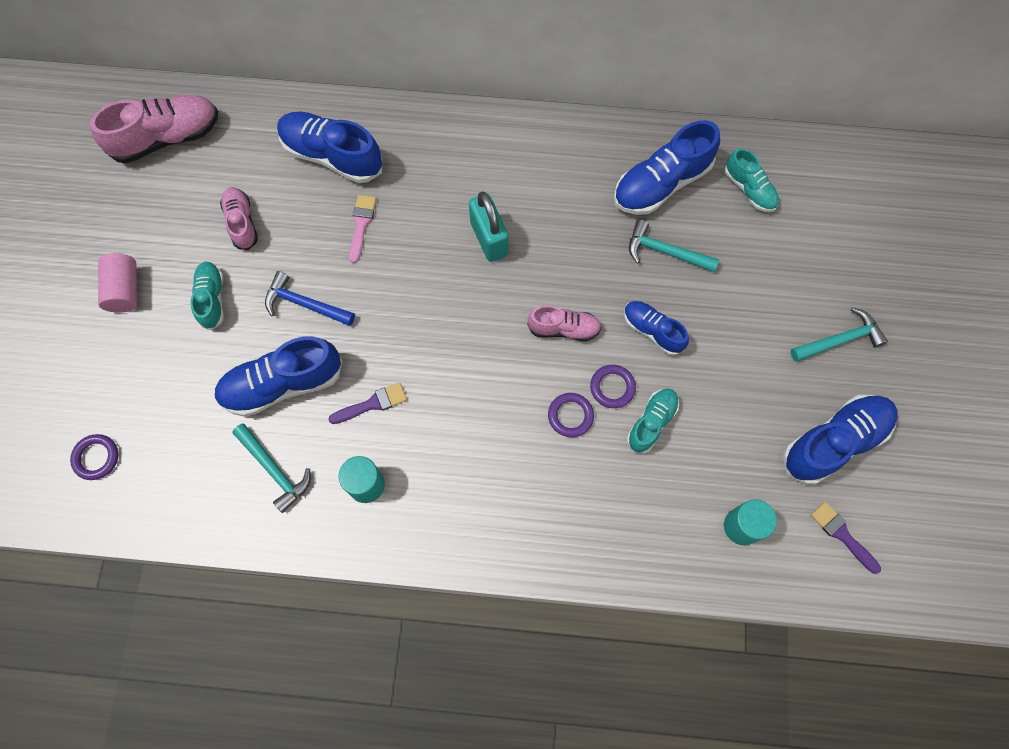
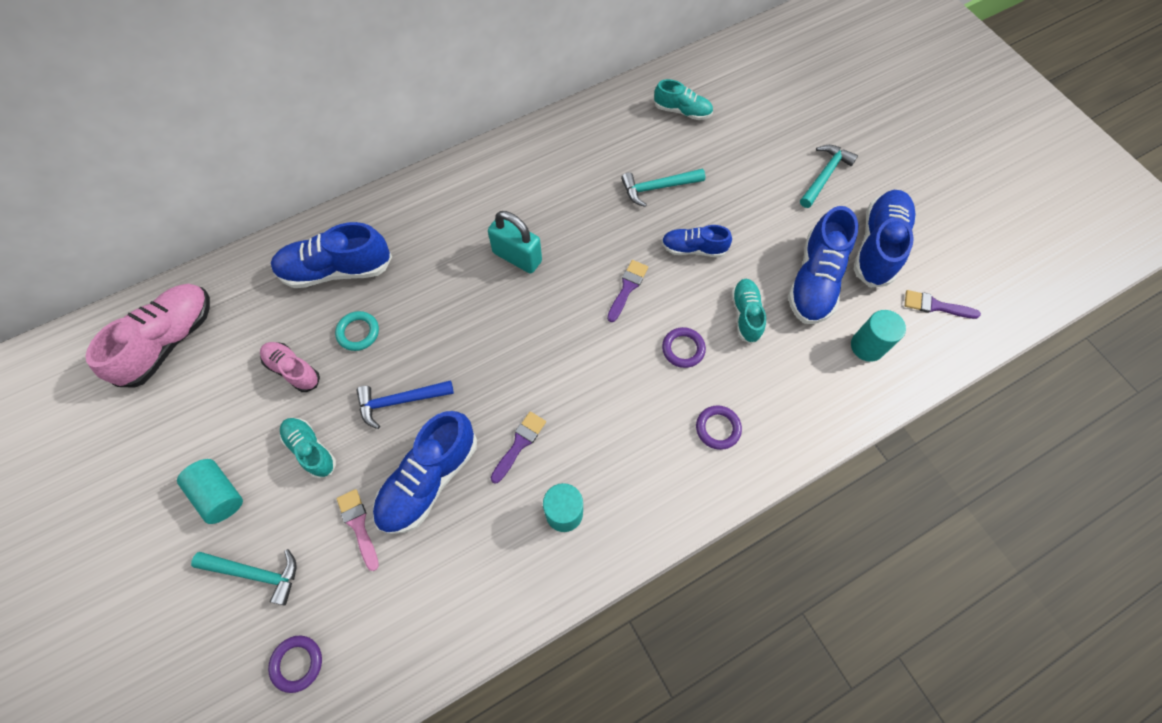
camera: 35 degrees left, 5 degrees down
pink cylinder [98,253,137,313] -> turquoise cylinder [177,459,243,524]
turquoise hammer [232,424,311,513] -> turquoise hammer moved to [191,549,296,605]
pink brush [349,195,376,263] -> pink brush moved to [336,489,379,571]
pink shoe [527,305,602,341] -> purple brush [607,260,648,322]
purple ring [590,365,636,408] -> purple ring moved to [696,406,742,450]
blue shoe [614,120,720,215] -> blue shoe moved to [788,206,858,324]
none -> turquoise ring [335,311,379,351]

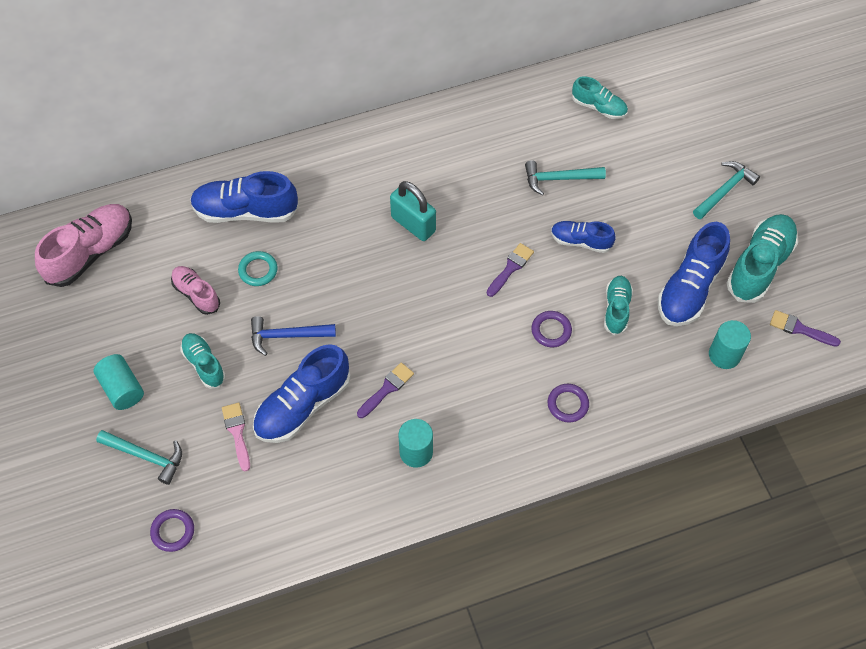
camera: 10 degrees right, 5 degrees down
blue shoe [854,190,916,287] -> turquoise shoe [727,214,798,303]

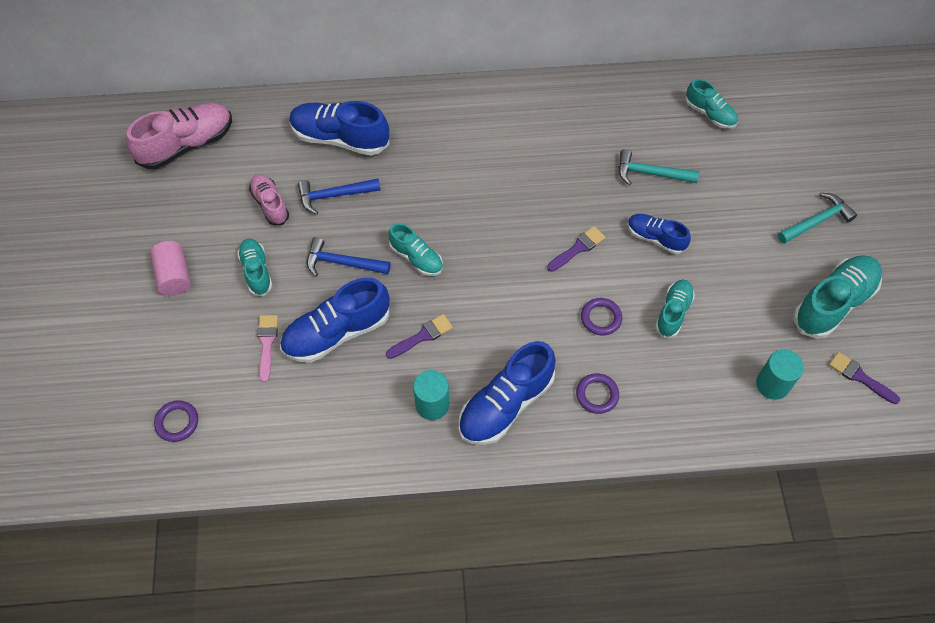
camera: 15 degrees right, 0 degrees up
turquoise cylinder [93,354,144,410] -> pink cylinder [150,241,191,296]
turquoise hammer [96,430,182,485] -> none
turquoise ring [238,251,278,286] -> blue hammer [298,179,381,215]
turquoise padlock [390,181,436,241] -> none
blue shoe [658,222,730,326] -> blue shoe moved to [459,341,556,445]
none -> turquoise shoe [388,223,443,276]

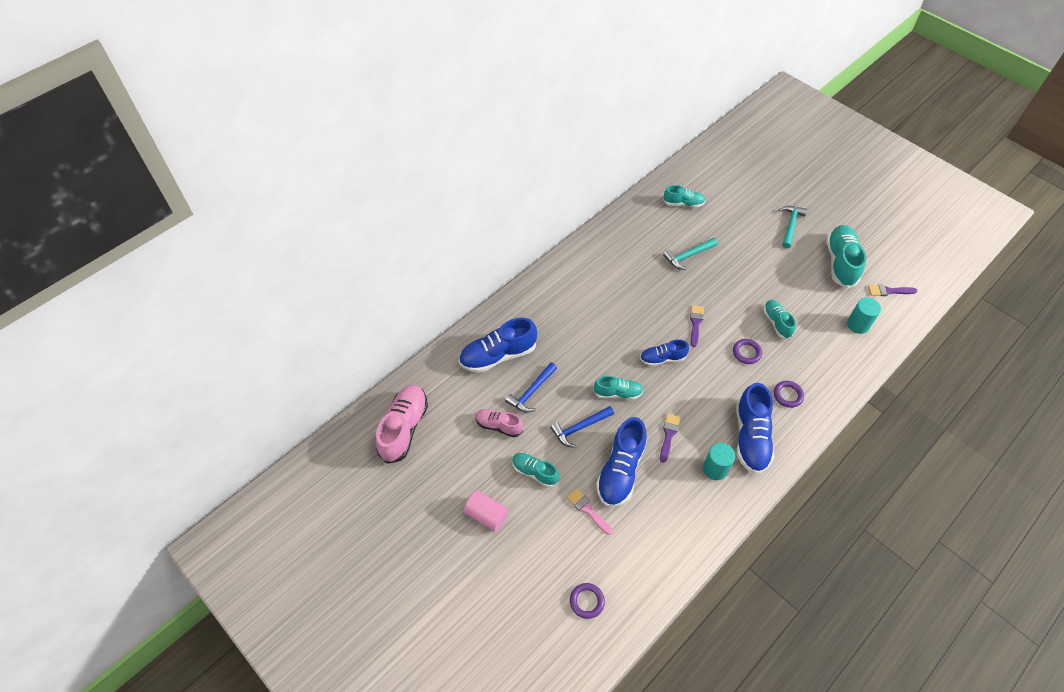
camera: 40 degrees left, 5 degrees down
blue shoe [627,214,691,254] -> blue shoe moved to [640,339,689,366]

